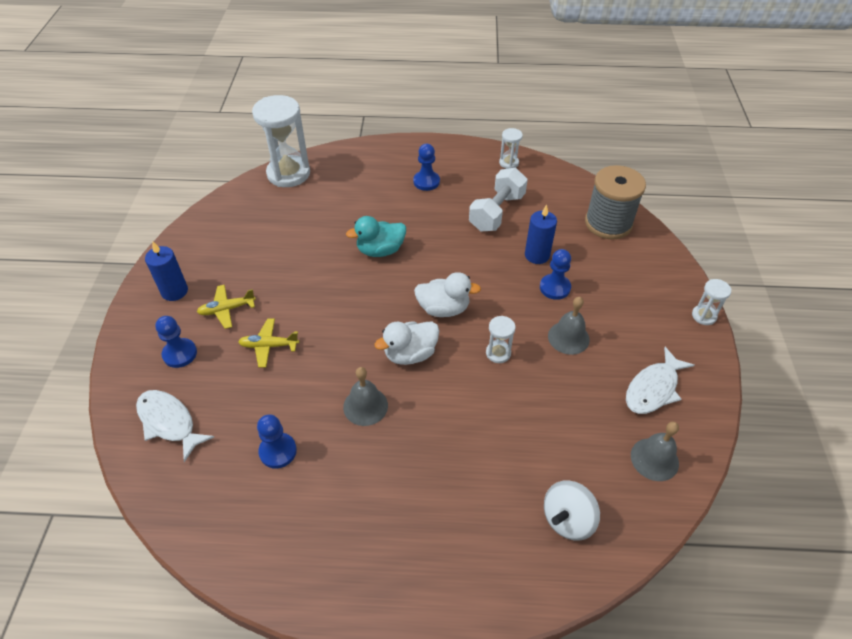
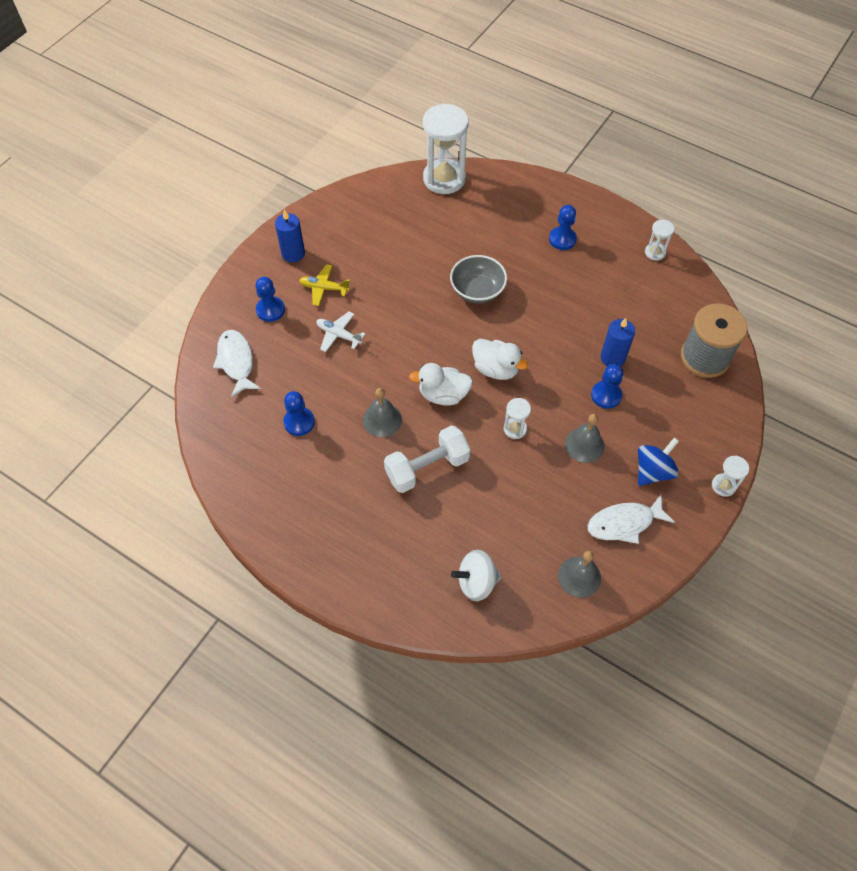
camera: 30 degrees right, 10 degrees up
yellow plane [238,319,299,368] -> white plane [316,311,365,352]
turquoise duck [346,216,406,257] -> grey bowl [450,255,507,303]
white dumbbell [469,168,528,231] -> white dumbbell moved to [384,425,470,493]
none -> blue spinning top [638,438,679,486]

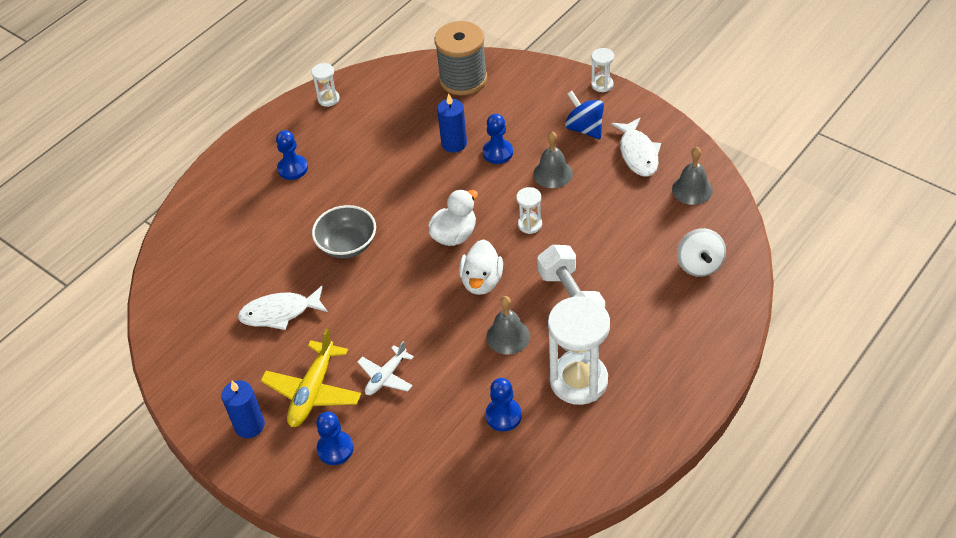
camera: 80 degrees left, 10 degrees down
white fish [213,330,261,397] -> white fish moved to [238,286,328,330]
yellow plane [299,264,350,306] -> yellow plane [261,329,361,427], size x1.61
white hourglass [423,104,469,194] -> white hourglass moved to [548,296,610,405]

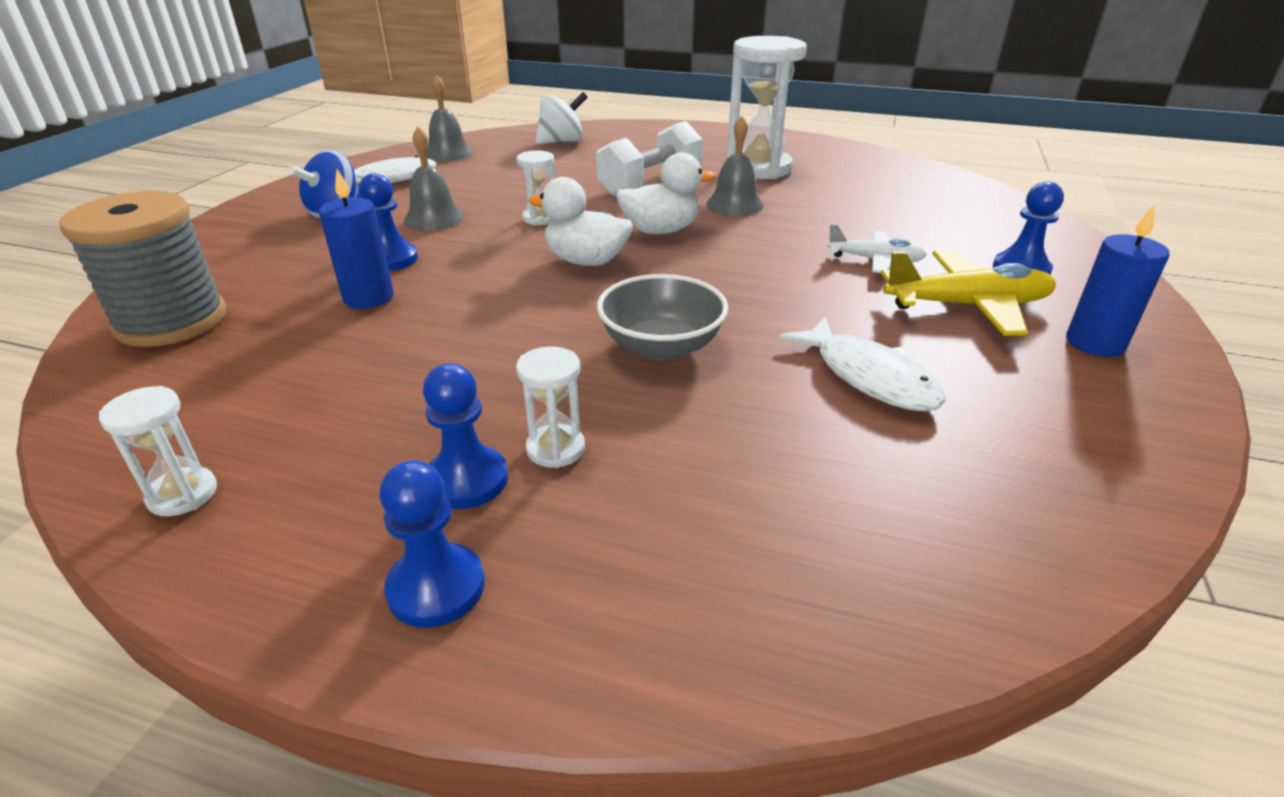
camera: 115 degrees left, 15 degrees down
blue pawn [485,378,522,431] -> blue pawn moved to [379,460,485,628]
white hourglass [591,48,614,92] -> white hourglass moved to [516,347,585,468]

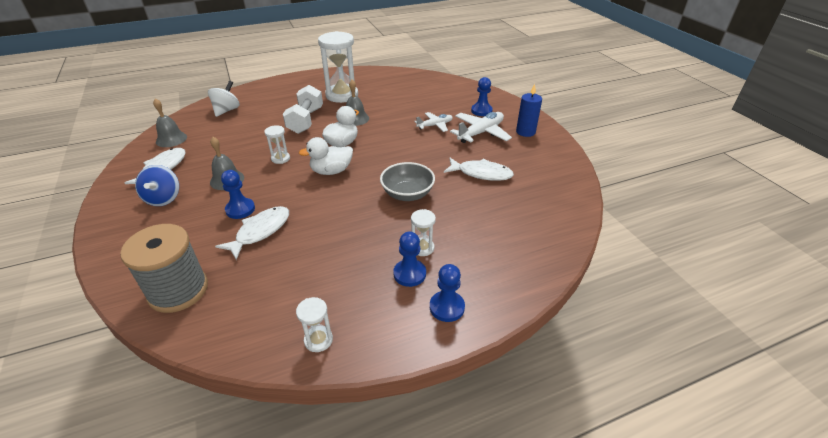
camera: 40 degrees left, 5 degrees up
blue candle [319,169,394,309] -> white fish [215,206,289,260]
yellow plane [881,250,1056,336] -> white plane [450,112,512,143]

